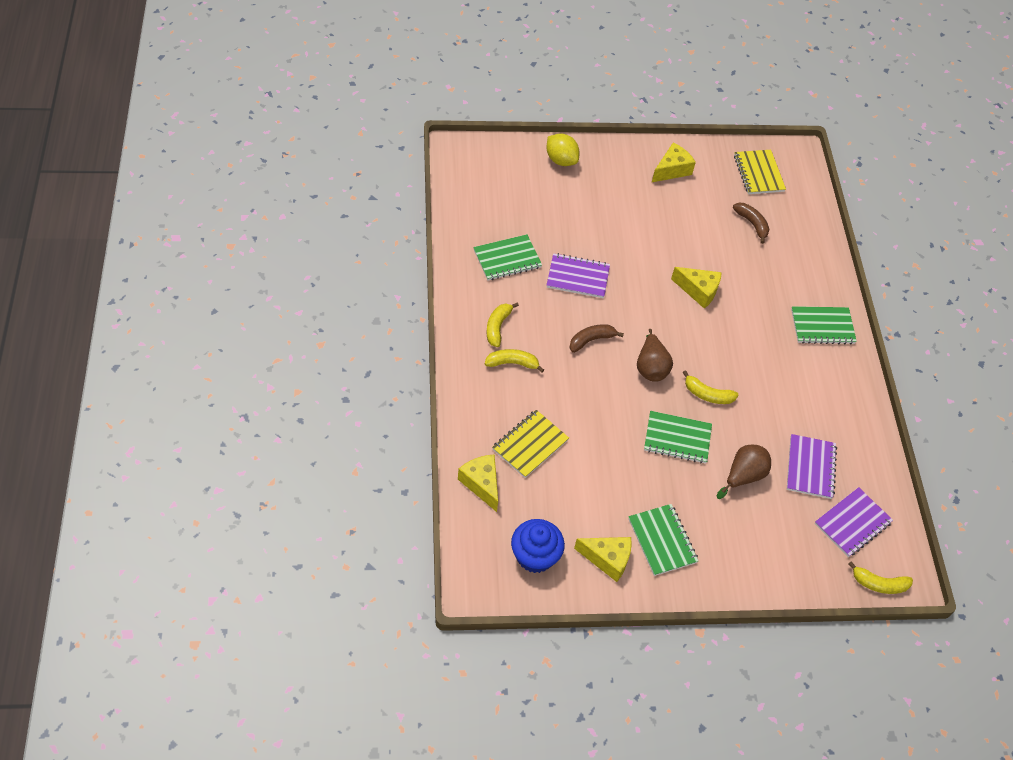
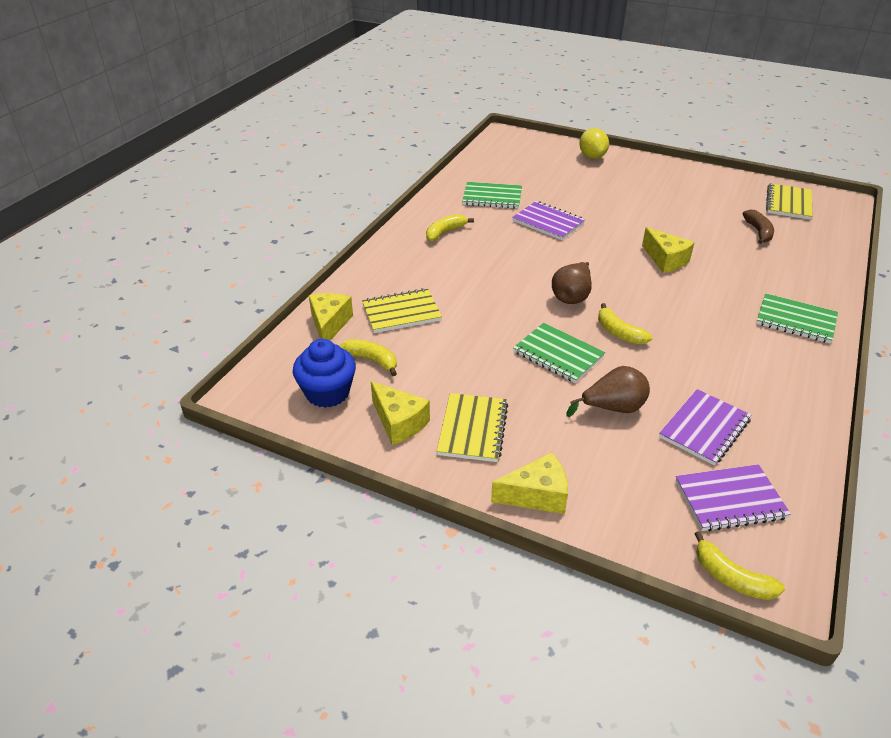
camera: 35 degrees right, 15 degrees down
yellow banana [485,349,544,373] -> yellow banana moved to [339,339,397,376]
brown banana [569,324,624,353] -> none
green notebook [628,504,698,576] -> yellow notebook [437,393,508,462]
yellow cheese [652,143,696,182] -> yellow cheese moved to [491,452,568,514]

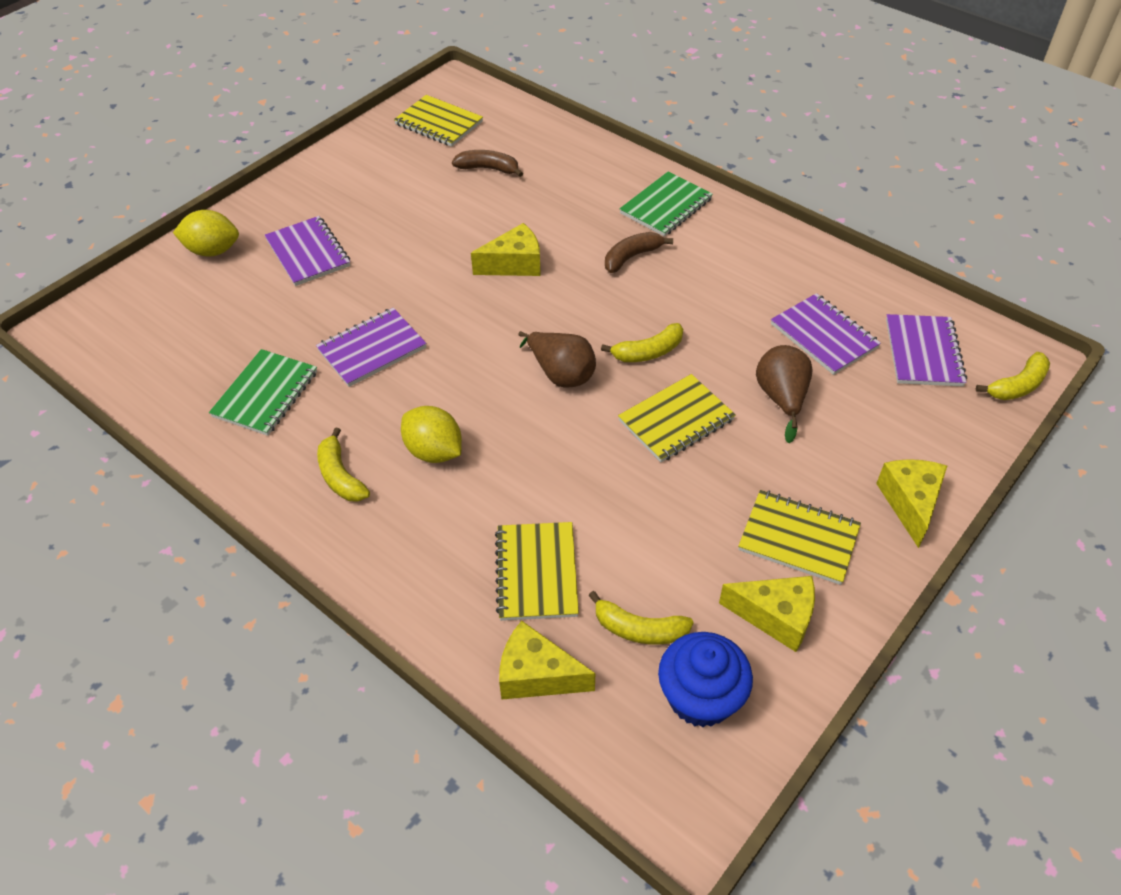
camera: 75 degrees left, 10 degrees up
yellow banana [339,339,397,376] -> yellow banana turned 120 degrees counterclockwise [588,591,694,645]
yellow cheese [371,381,430,445] -> yellow cheese turned 45 degrees clockwise [719,576,815,652]
green notebook [513,323,605,383] -> yellow notebook [618,374,736,462]
none -> purple notebook [265,216,350,286]
none -> yellow lemon [401,406,462,463]
none -> brown banana [605,232,673,273]

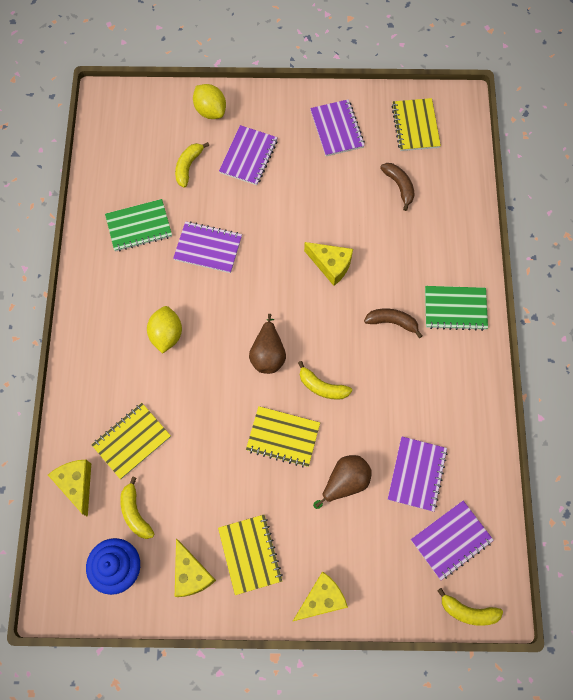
camera: 50 degrees right, 20 degrees up
yellow banana [317,427,370,502] -> yellow banana moved to [175,142,209,188]
none -> purple notebook [310,99,365,156]

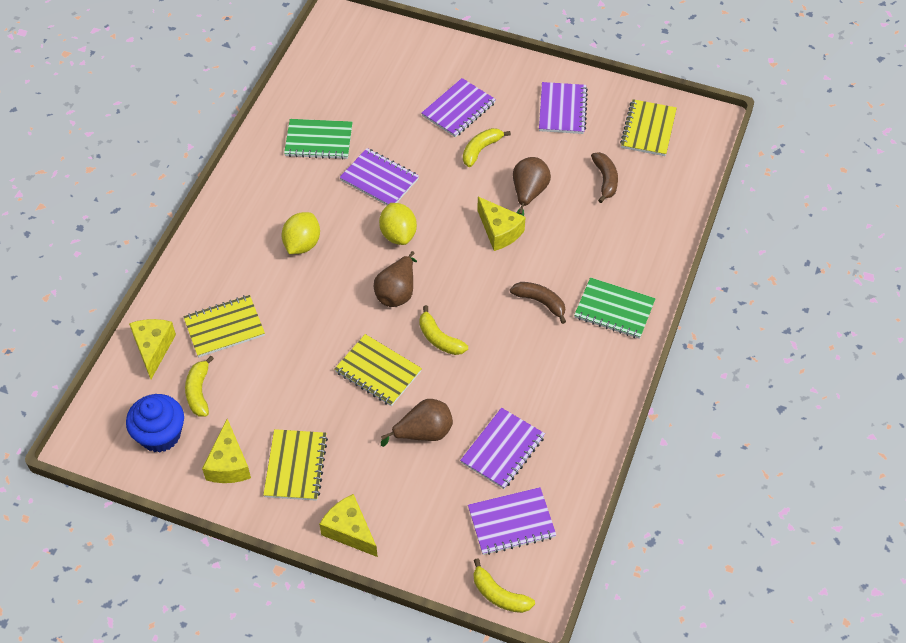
camera: 20 degrees right, 15 degrees down
yellow banana [175,142,209,188] -> yellow banana moved to [463,128,511,167]
yellow lemon [193,84,226,119] -> yellow lemon moved to [379,203,417,245]
yellow cheese [292,572,348,622] -> yellow cheese turned 120 degrees counterclockwise [319,494,378,557]
none -> brown pear [513,157,551,216]

